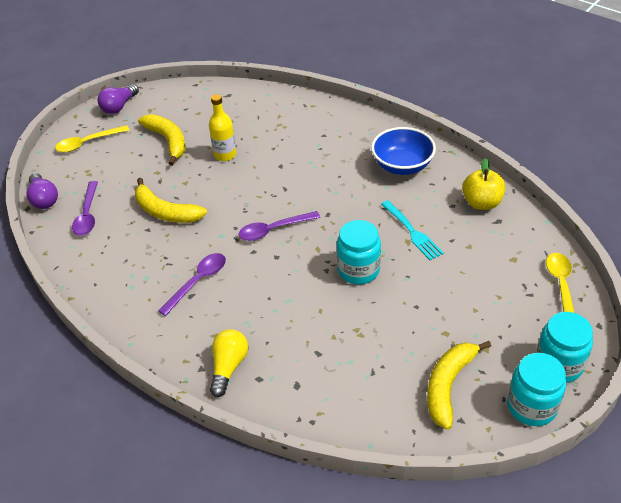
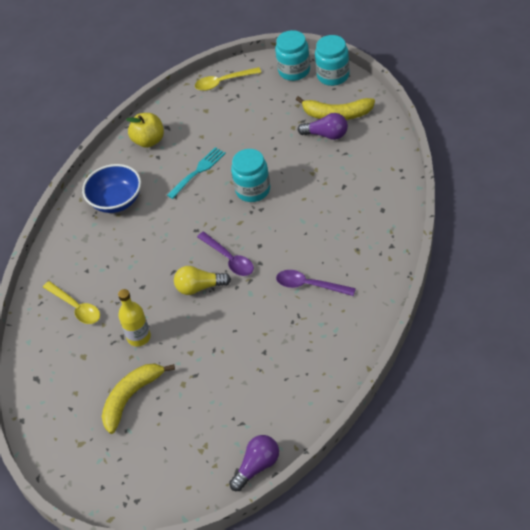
camera: 105 degrees left, 5 degrees up
yellow spoon [55,125,129,153] -> yellow spoon moved to [43,281,100,324]
purple spoon [72,181,98,236] -> none
purple light bulb [97,84,139,114] -> purple light bulb moved to [298,113,348,140]
yellow banana [135,178,207,223] -> none
yellow light bulb [210,329,248,397] -> yellow light bulb moved to [174,266,231,295]

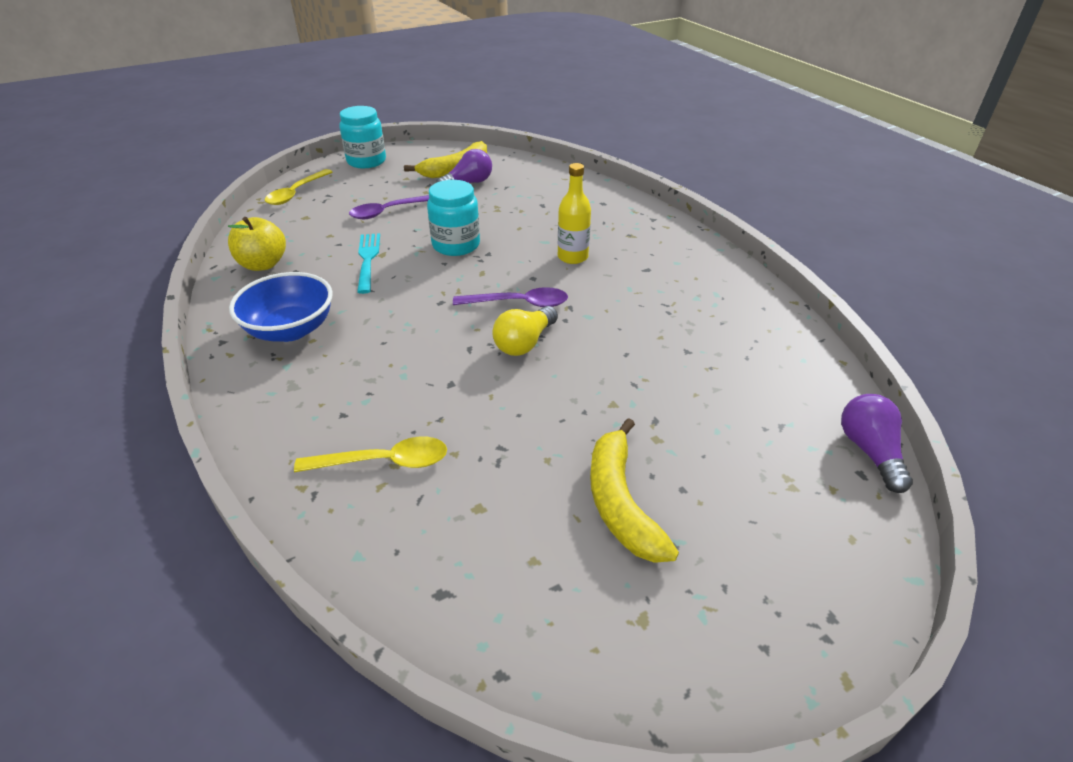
camera: 55 degrees left, 10 degrees down
yellow bottle [118,289,151,347] -> yellow bottle moved to [558,163,591,264]
purple spoon [276,270,356,296] -> purple spoon moved to [349,195,429,219]
turquoise jar [315,35,350,86] -> none

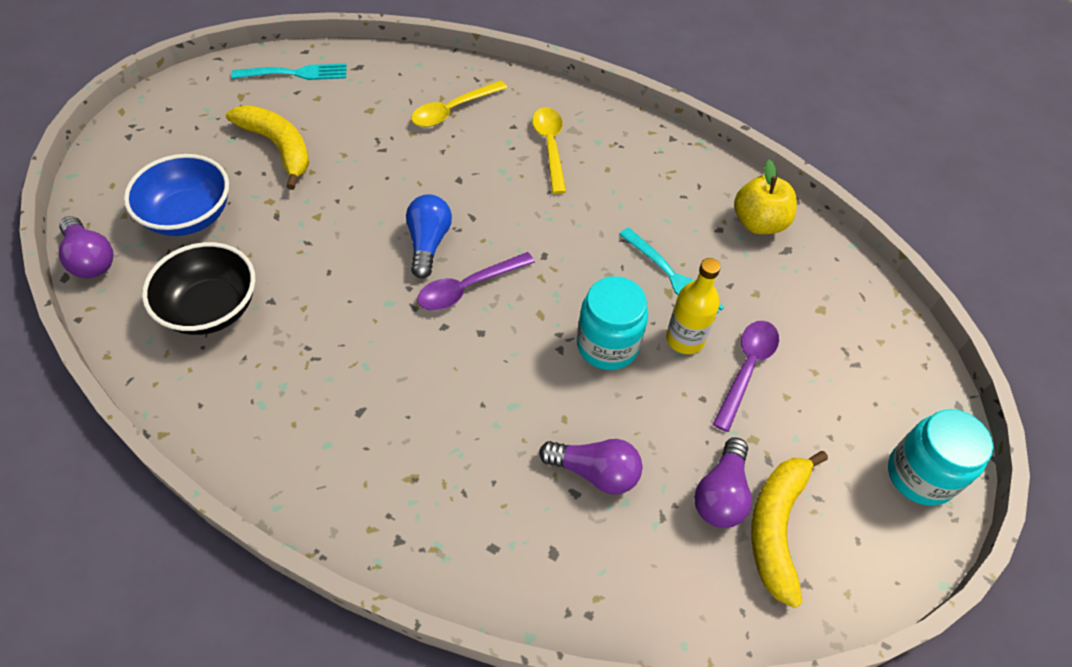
camera: 145 degrees right, 15 degrees up
blue bowl [229,272,333,342] -> blue bowl moved to [124,154,229,236]
yellow spoon [265,169,332,205] -> yellow spoon moved to [532,107,566,194]
yellow light bulb [493,306,558,356] -> blue light bulb [406,194,452,278]
yellow bottle [558,163,591,264] -> yellow bottle moved to [666,258,721,354]
none -> black bowl [142,242,255,335]
none -> turquoise fork [231,63,347,80]
none -> purple light bulb [539,439,642,495]

